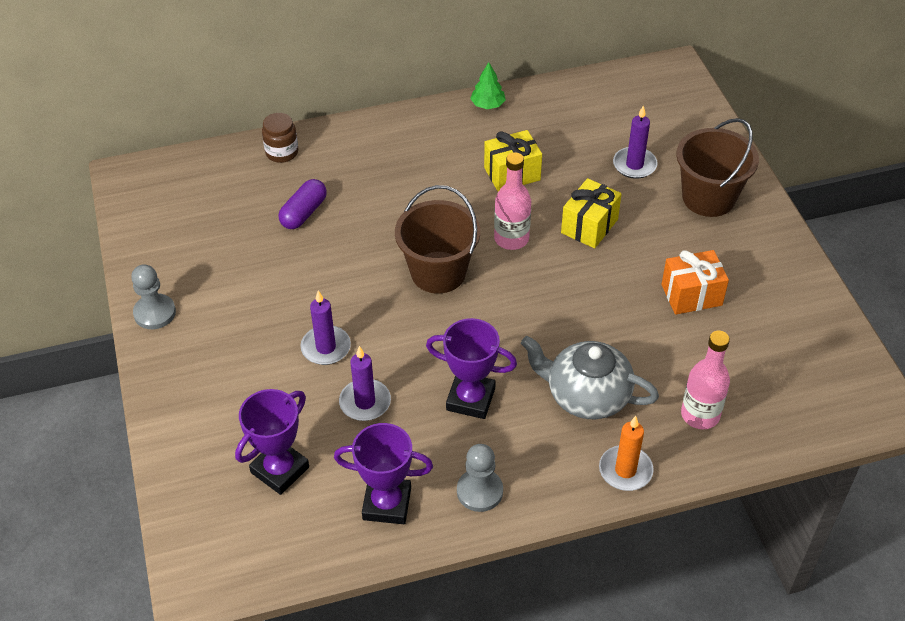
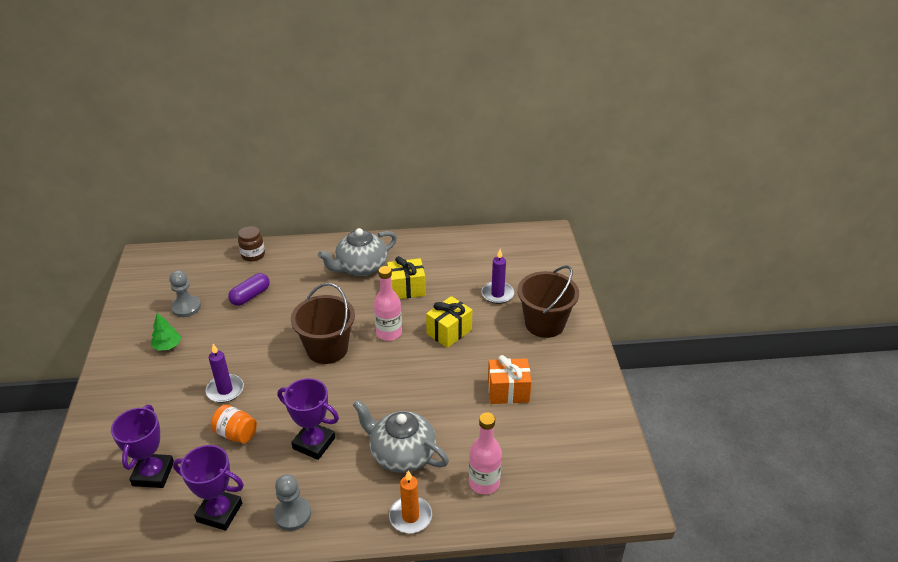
camera: 10 degrees right, 10 degrees down
grey pawn [131,264,176,329] -> grey pawn moved to [169,270,201,317]
purple trophy [235,389,309,495] -> purple trophy turned 45 degrees counterclockwise [111,405,174,488]
purple candle [339,346,391,421] -> orange jar [211,405,257,444]
green tree [470,62,506,109] -> green tree moved to [151,313,181,351]
none -> grey teapot [318,228,397,276]

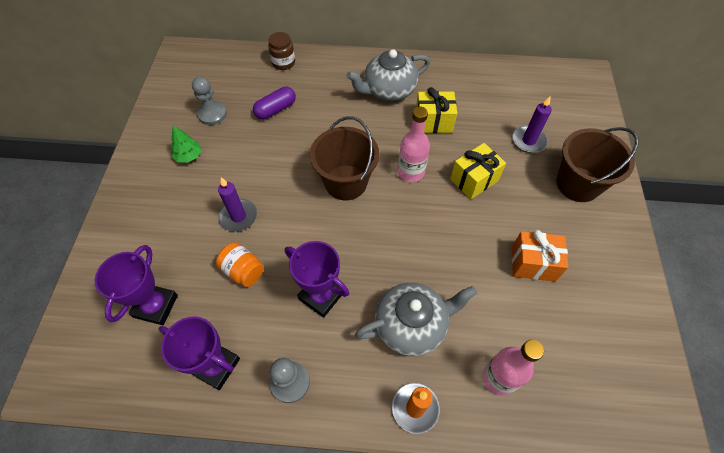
camera: 10 degrees right, 20 degrees up
grey teapot [353,400,449,473] -> grey teapot turned 120 degrees clockwise [355,283,477,356]

